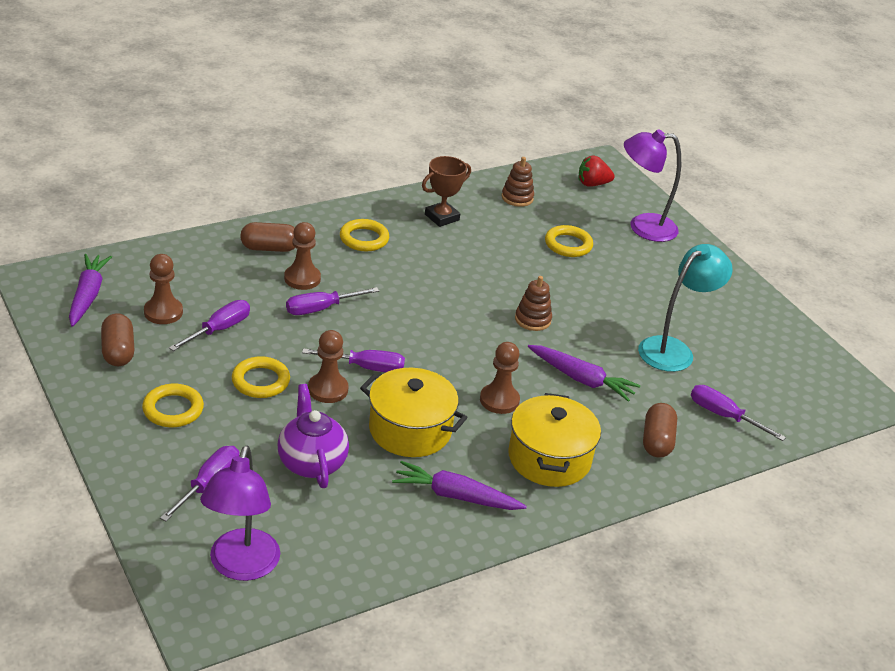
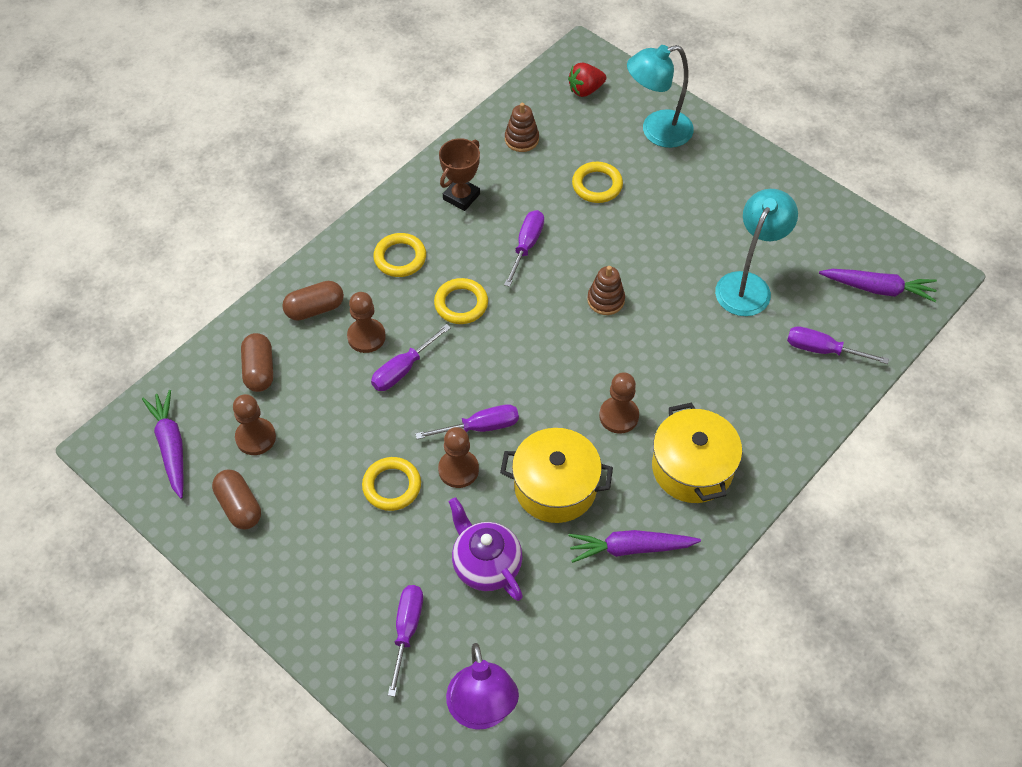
camera: 15 degrees left, 20 degrees up
yellow ring [142,384,204,427] -> yellow ring moved to [434,278,488,324]
purple screwdriver [169,300,250,351] -> purple screwdriver moved to [504,210,544,287]
purple carrot [528,345,640,402] -> purple carrot moved to [819,269,937,302]
purple lamp [624,129,681,242] -> turquoise lamp [627,45,694,148]
brown capsule [643,403,677,458] -> brown capsule moved to [241,333,273,392]

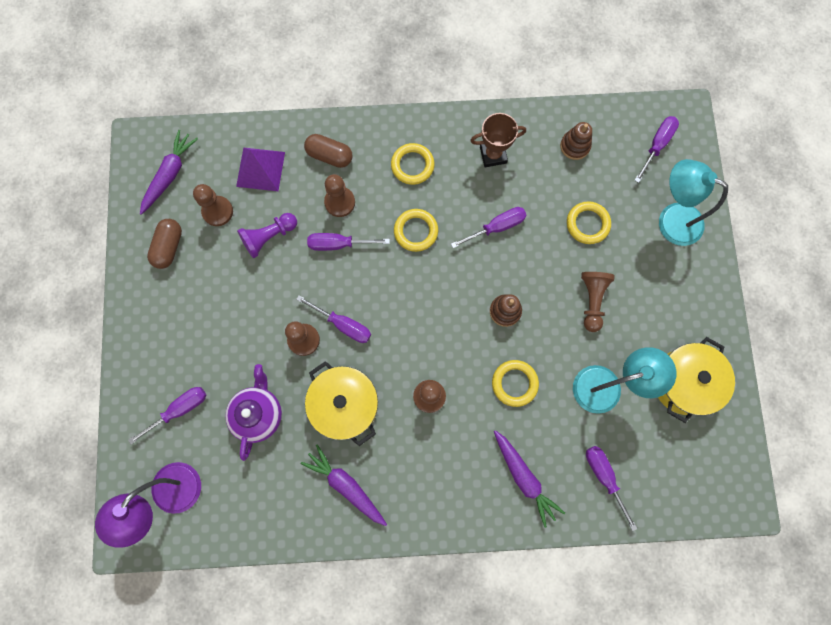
camera: 45 degrees right, 20 degrees up
brown capsule [241,333,273,392] -> purple pyramid [236,147,285,191]
yellow ring [362,457,421,511] -> yellow ring moved to [492,360,539,407]
red strawberry [568,63,606,97] -> purple screwdriver [634,116,679,183]
yellow pot [652,403,742,503] -> yellow pot moved to [658,337,735,423]
purple carrot [819,269,937,302] -> purple carrot moved to [494,430,565,528]
none -> purple pawn [237,213,297,258]
none -> brown pawn [581,272,615,332]

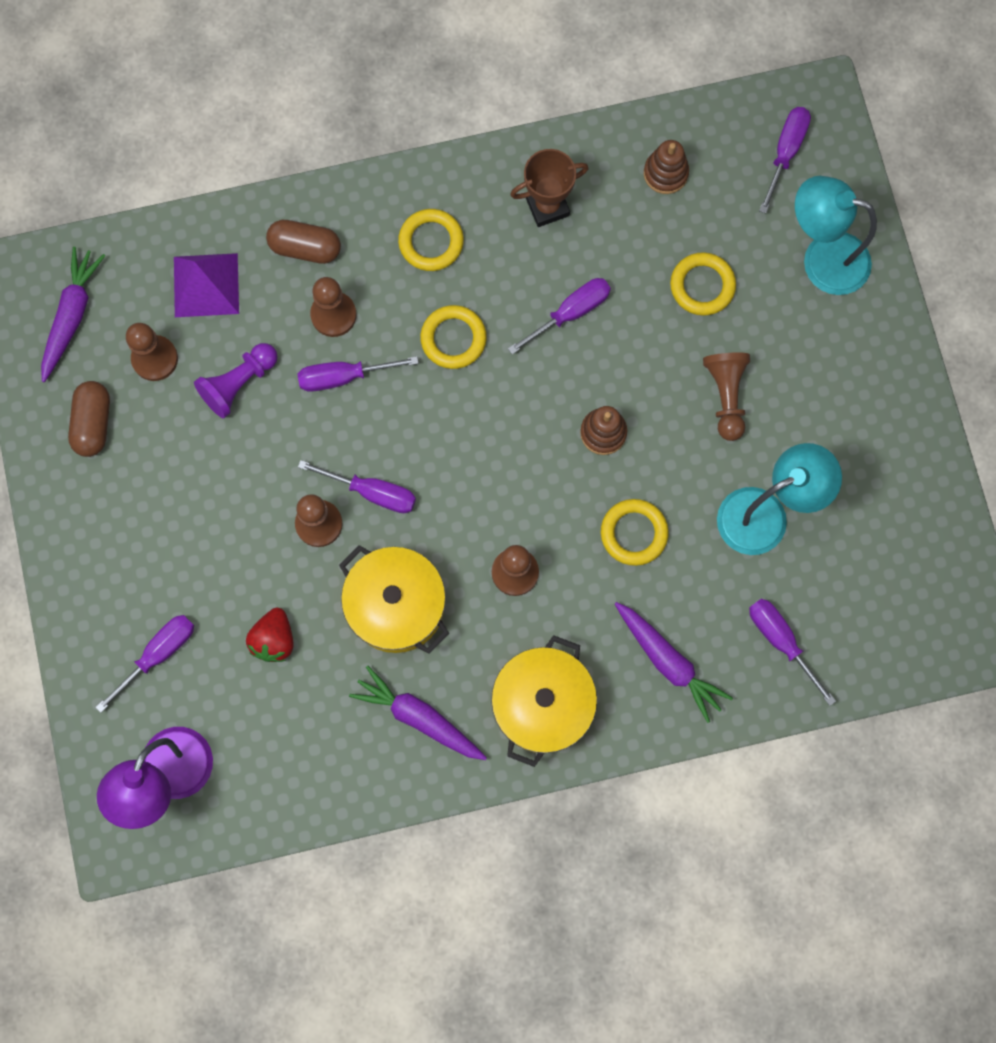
camera: 10 degrees left, 0 degrees up
purple teapot [225,364,282,461] -> red strawberry [246,608,293,662]
yellow pot [658,337,735,423] -> yellow pot moved to [491,635,597,767]

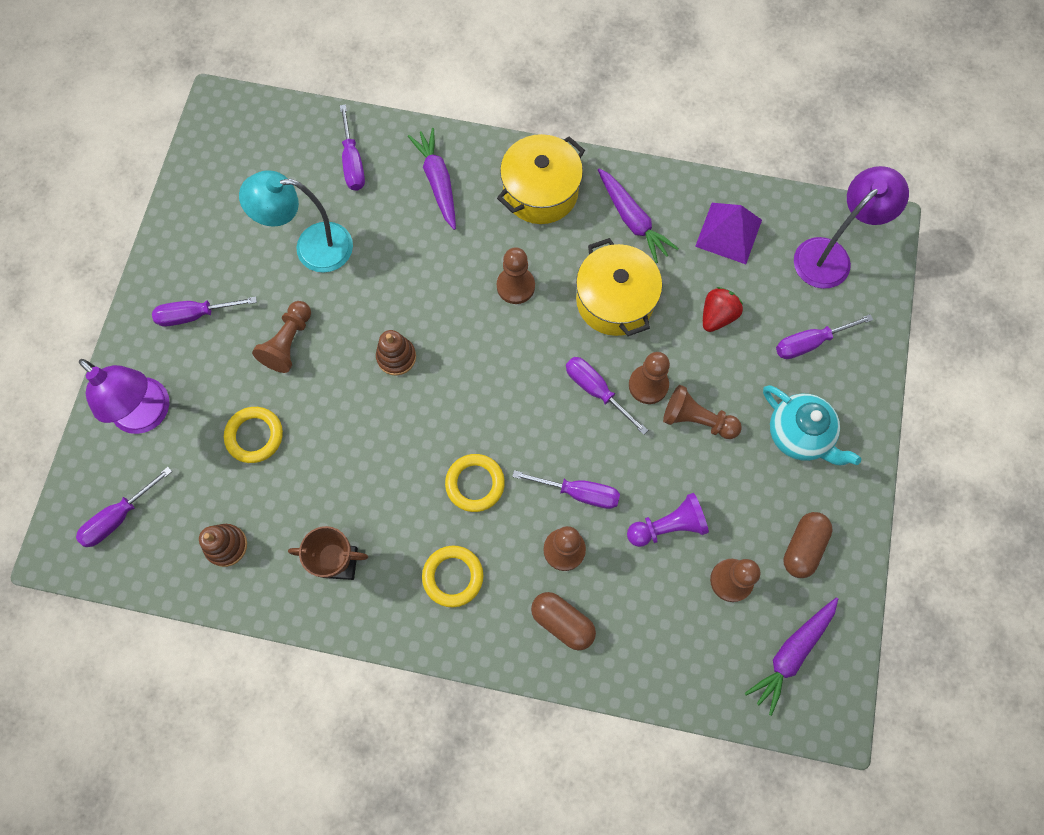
camera: 155 degrees left, 5 degrees down
purple pyramid [174,253,239,317] -> purple pyramid moved to [695,203,762,264]
purple screwdriver [508,278,611,355] -> purple screwdriver moved to [152,296,257,327]
yellow ring [601,499,669,566] -> none
turquoise lamp [795,176,877,295] -> purple lamp [79,359,169,434]
none -> brown pawn [663,385,742,439]
none -> turquoise teapot [763,385,861,465]

